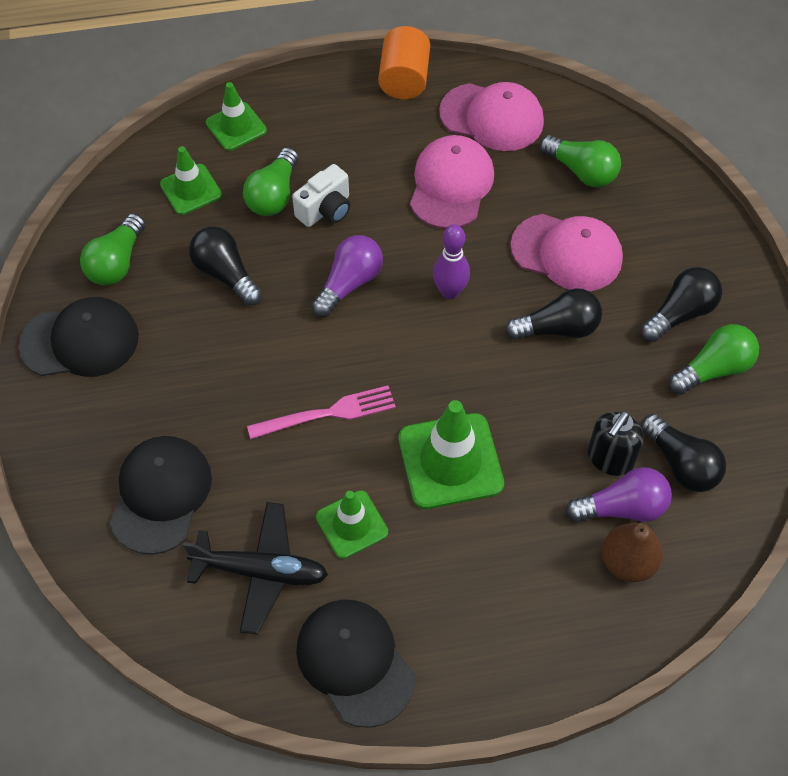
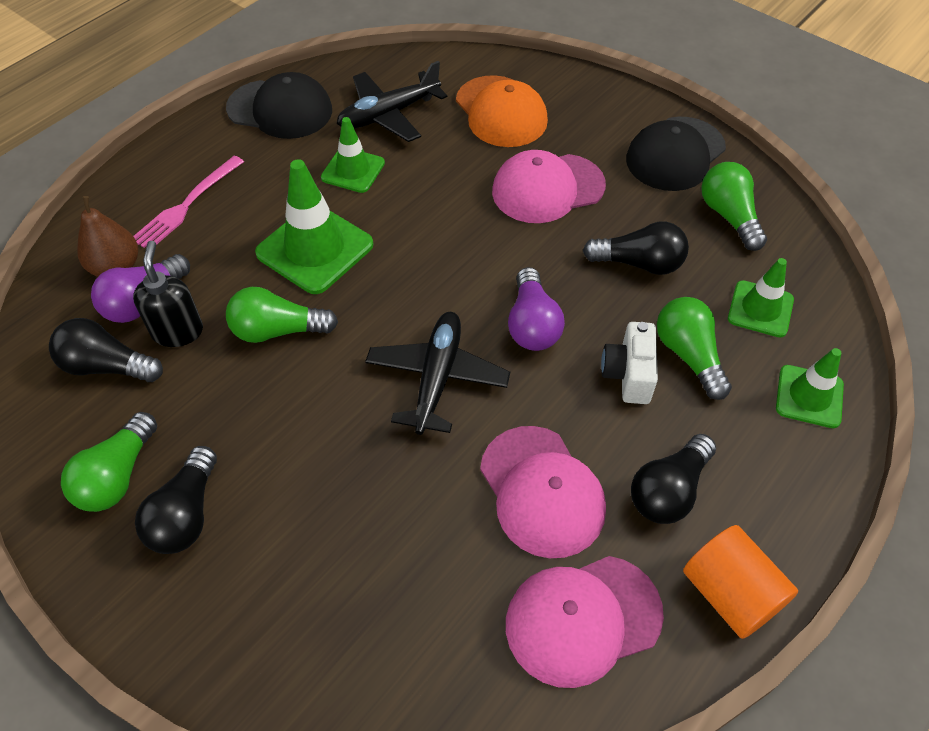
camera: 140 degrees right, 5 degrees down
black cap [110,436,212,555] -> orange cap [456,75,548,147]
pink fork [247,385,396,439] -> pink fork moved to [134,156,244,248]
purple bowling pin [433,225,470,299] -> black plane [365,312,510,435]
black light bulb [505,288,602,340] -> black light bulb moved to [631,434,716,524]
pink cap [511,214,623,291] -> pink cap moved to [492,150,606,223]
green light bulb [539,135,621,187] -> green light bulb moved to [226,287,338,343]

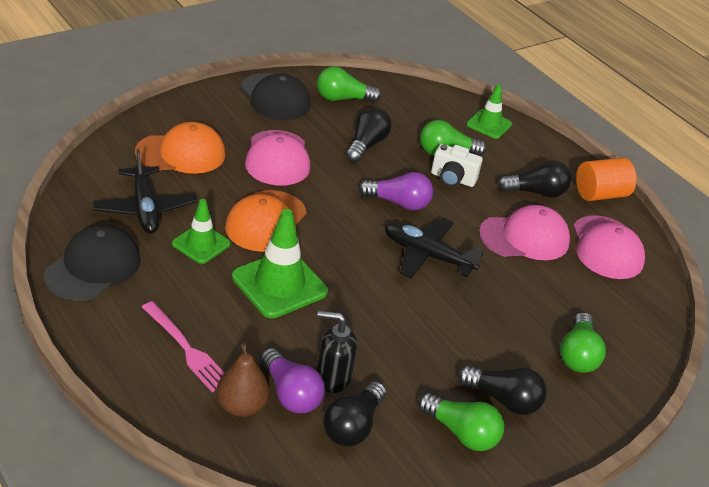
camera: 80 degrees left, 15 degrees down
green light bulb [226,287,338,343] -> green light bulb moved to [560,312,606,373]
black light bulb [631,434,716,524] -> black light bulb turned 60 degrees counterclockwise [498,160,571,198]
green traffic cone [728,258,794,338] -> none
none -> orange cap [225,190,307,252]

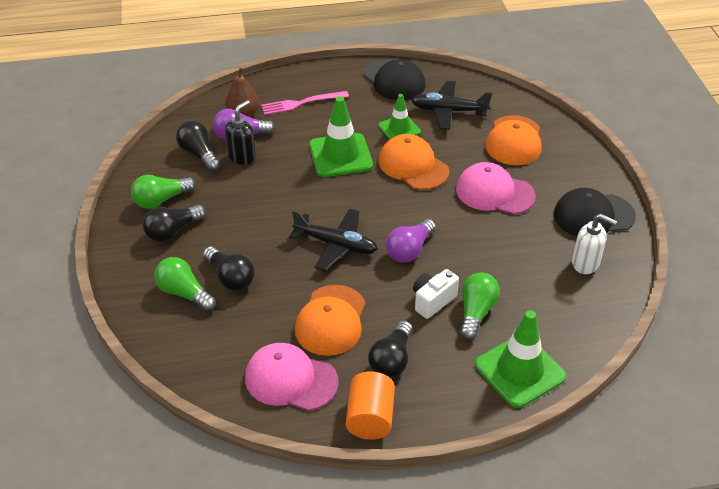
camera: 120 degrees right, 5 degrees up
green light bulb [317,67,382,102] -> white soap dispenser [572,214,617,274]
black light bulb [346,107,391,163] -> black light bulb moved to [203,247,255,291]
black plane [385,218,484,278] -> black plane turned 60 degrees clockwise [289,208,378,271]
green traffic cone [467,85,512,139] -> green traffic cone [475,310,566,408], size x1.63
pink cap [479,205,570,260] -> orange cap [295,285,365,356]

